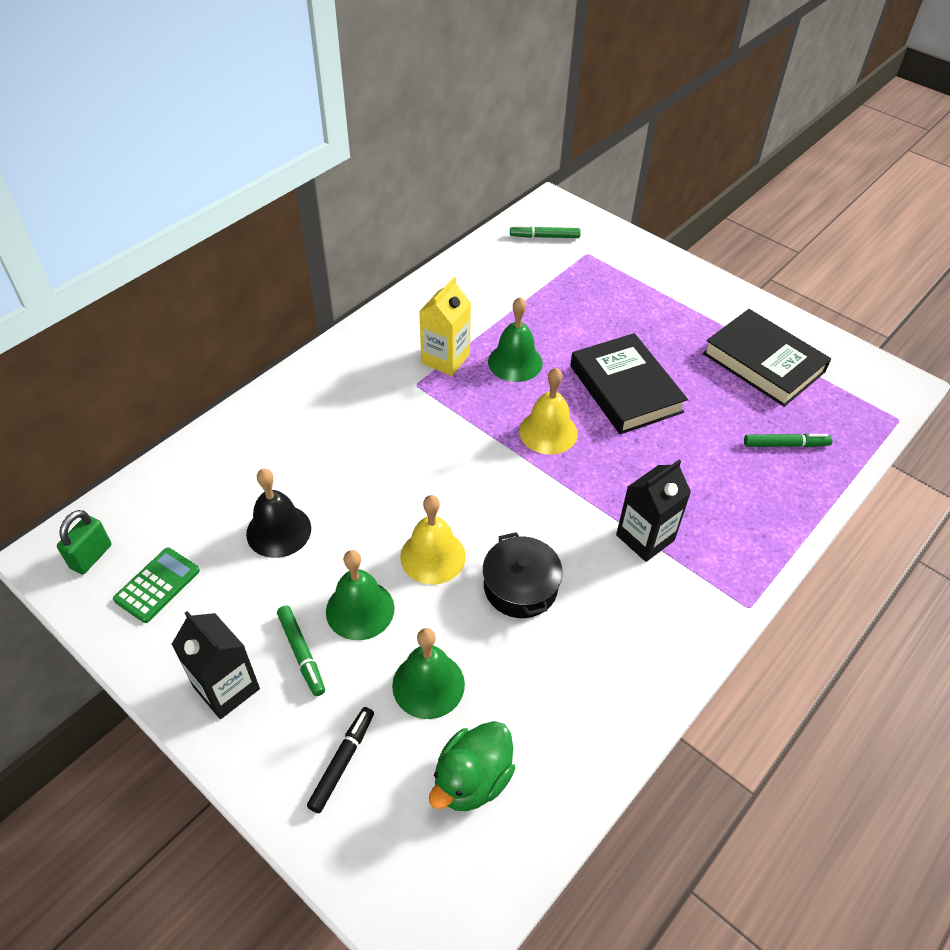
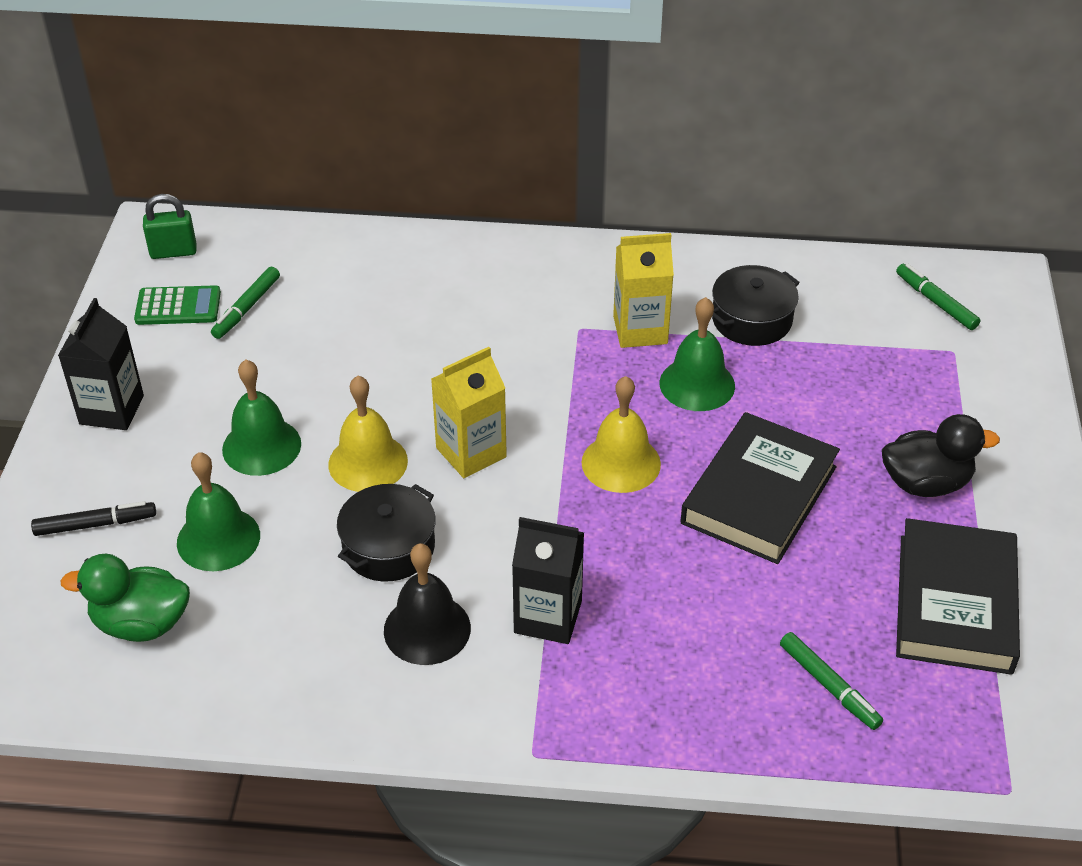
camera: 55 degrees right, 5 degrees down
black bell [246,469,311,558] -> black bell moved to [384,543,471,665]
green marker [277,606,325,696] -> green marker moved to [211,267,280,339]
none -> yellow carton [431,347,507,478]
none -> black pot [712,265,800,346]
none -> black duck [882,414,1000,497]

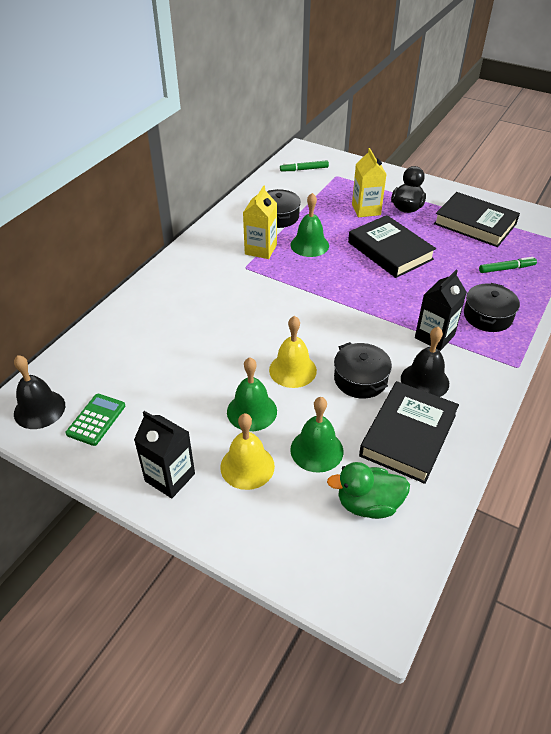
camera: 65 degrees left, 0 degrees up
black marker [31,501,156,536] -> none
green duck [60,554,190,642] -> green duck turned 60 degrees clockwise [327,462,410,519]
green padlock [143,194,196,259] -> black bell [14,355,65,429]
green marker [211,267,280,339] -> none
yellow carton [431,347,507,478] -> yellow carton moved to [352,148,387,217]
yellow bell [581,376,661,493] -> yellow bell moved to [220,413,275,490]
none -> black book [359,381,459,484]
none -> black pot [464,283,520,332]

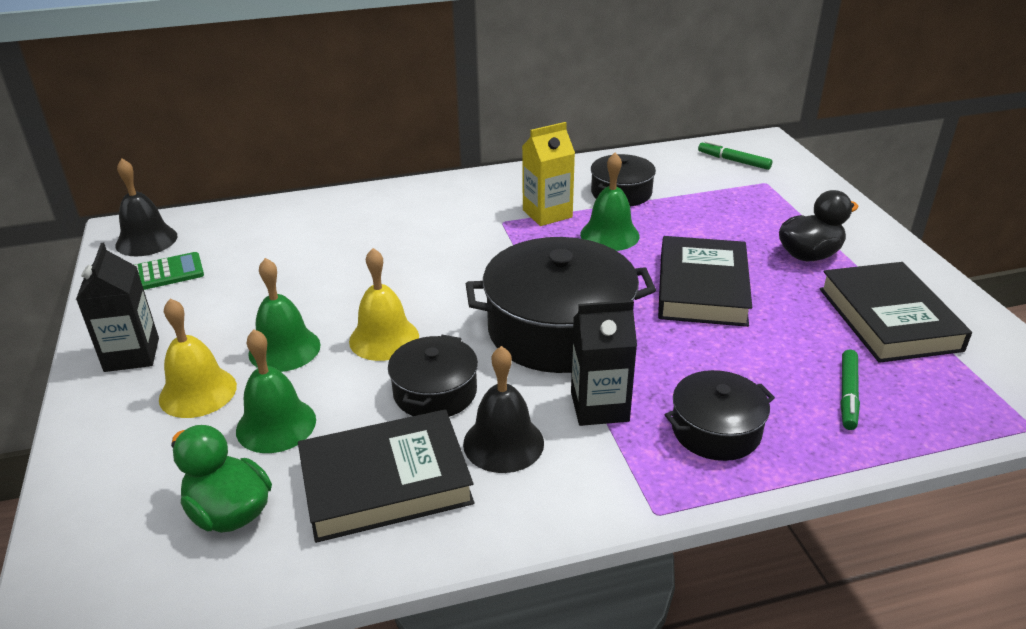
camera: 45 degrees right, 10 degrees down
yellow carton [352,148,387,217] -> none
green marker [479,257,537,273] -> green marker turned 75 degrees clockwise [841,350,860,430]
none -> black pot [466,237,656,373]

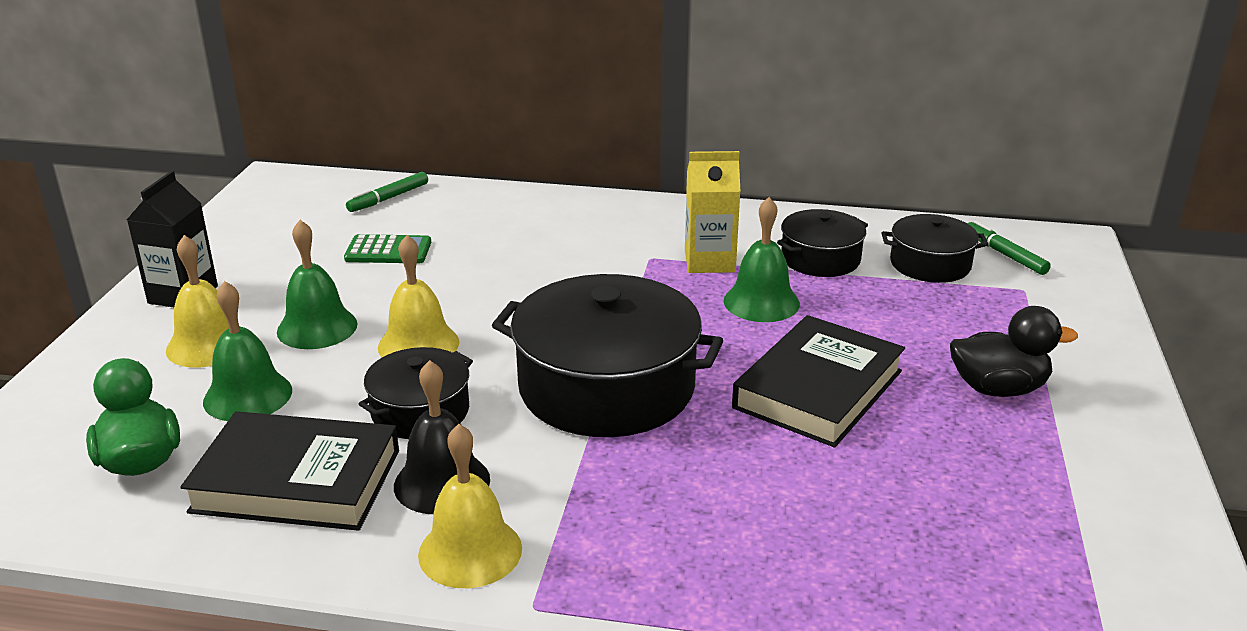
camera: 25 degrees right, 5 degrees down
black bell [116,159,178,256] -> none
green calculator [135,252,204,290] -> green calculator moved to [344,234,431,264]
black carton [571,300,637,426] -> none
black pot [665,370,775,461] -> black pot moved to [881,214,988,283]
black book [819,262,972,363] -> none
green marker [841,350,860,430] -> green marker moved to [346,172,428,212]
none -> yellow bell [418,424,522,588]

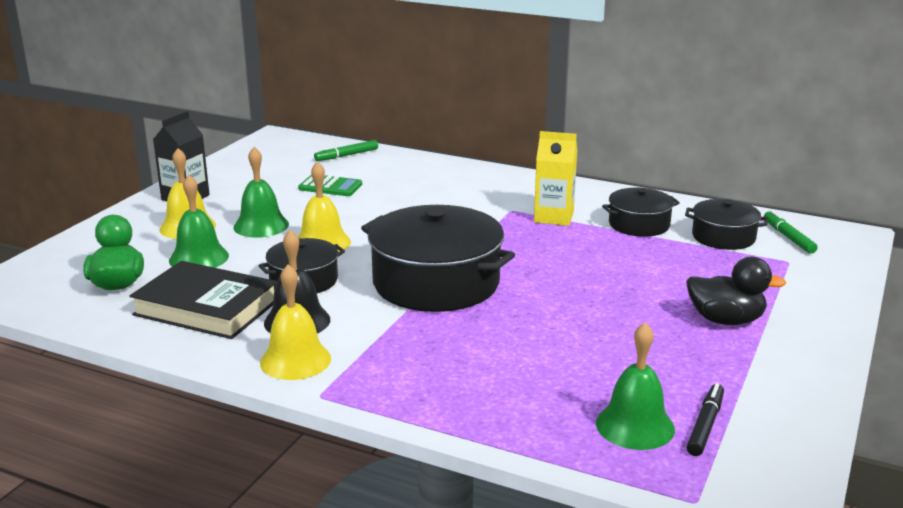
camera: 15 degrees right, 5 degrees down
green bell [724,197,800,322] -> green bell moved to [596,322,675,450]
black book [732,315,905,448] -> none
none -> black marker [686,383,724,456]

